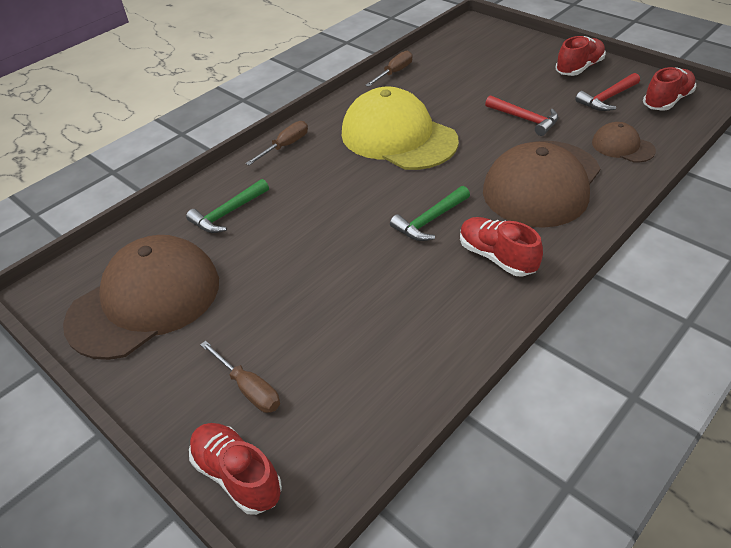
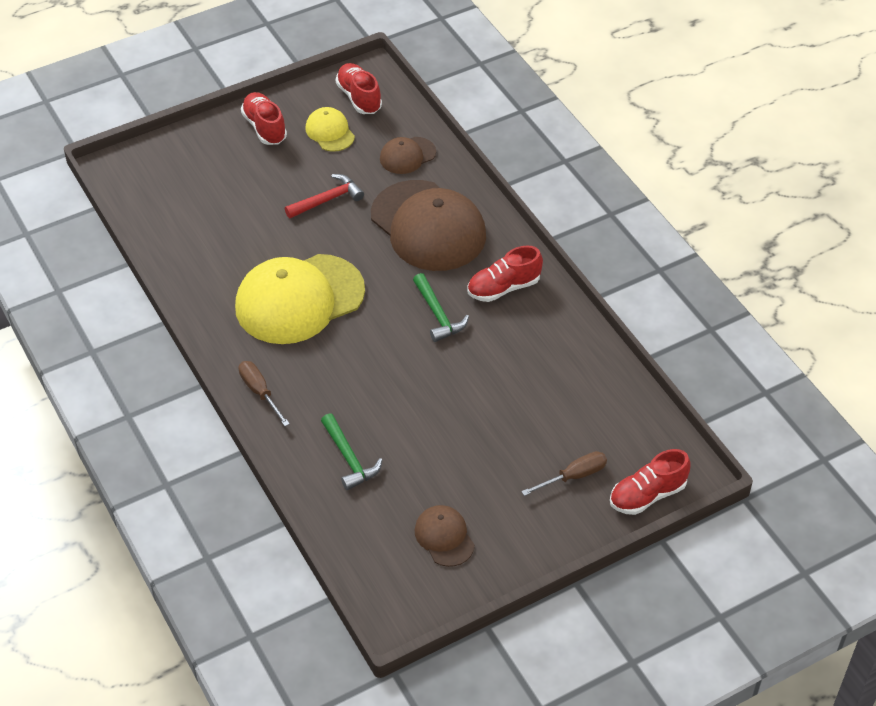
camera: 75 degrees left, 5 degrees up
brown cap [63,235,219,360] -> brown cap [415,505,475,567], size x0.47
brown screwdriver [365,51,412,87] -> none
red hammer [575,73,640,111] -> yellow cap [305,107,355,152]

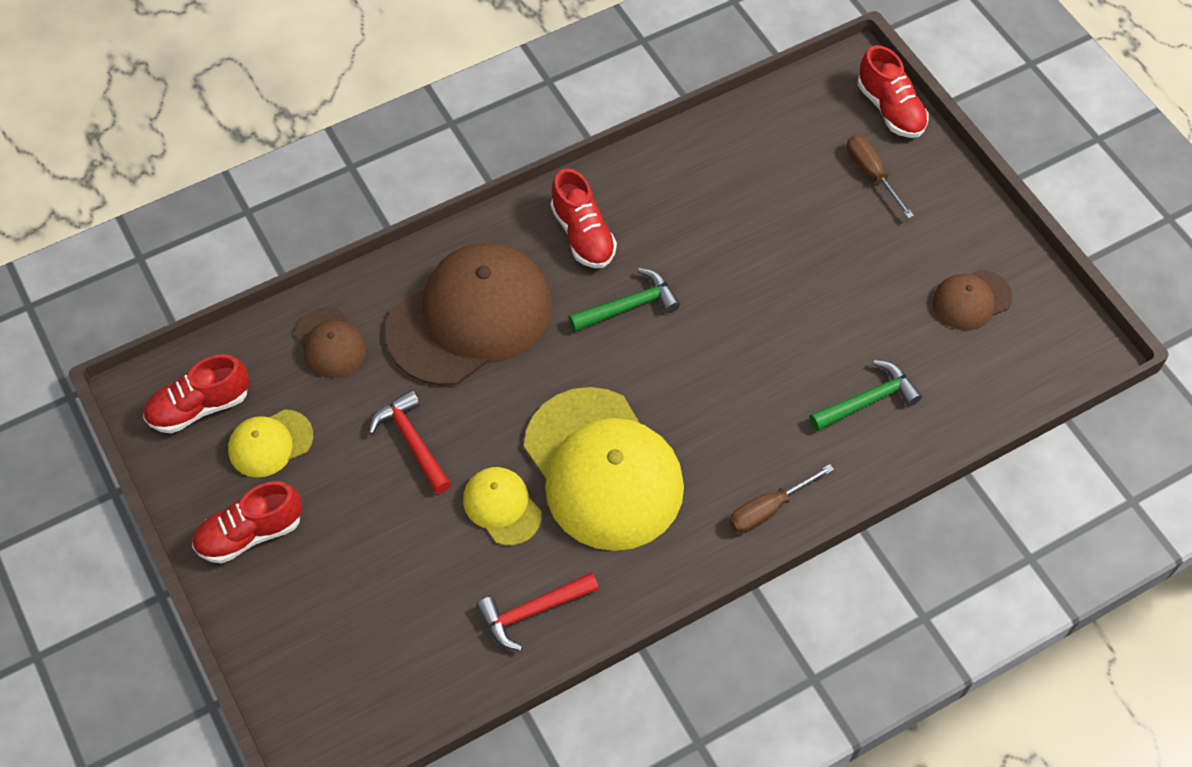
camera: 90 degrees left, 10 degrees up
none -> yellow cap [463,467,542,546]
none -> red hammer [476,572,599,651]

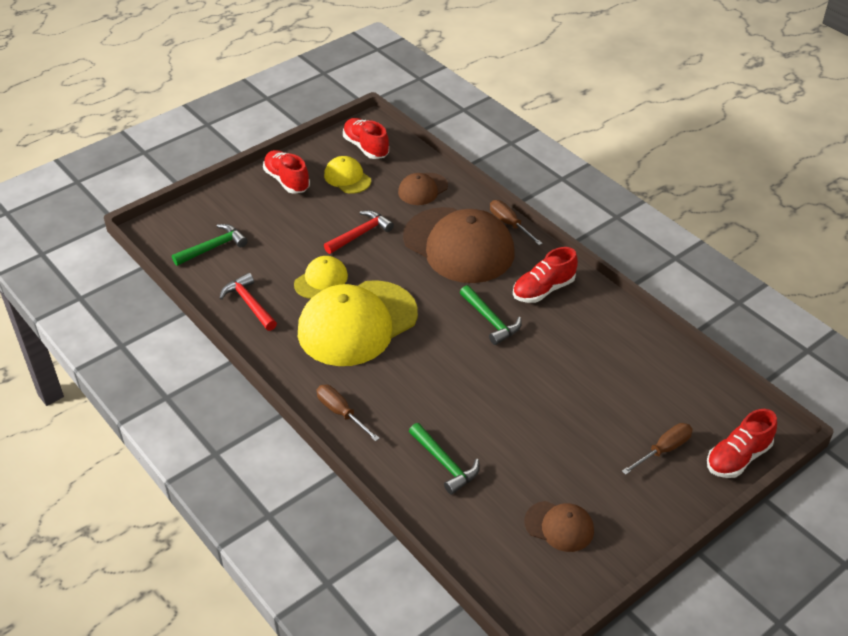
camera: 80 degrees right, 15 degrees down
brown cap [932,269,1013,330] -> brown cap turned 150 degrees clockwise [524,501,594,552]
none -> green hammer [172,224,248,266]
none -> brown screwdriver [490,200,543,245]

